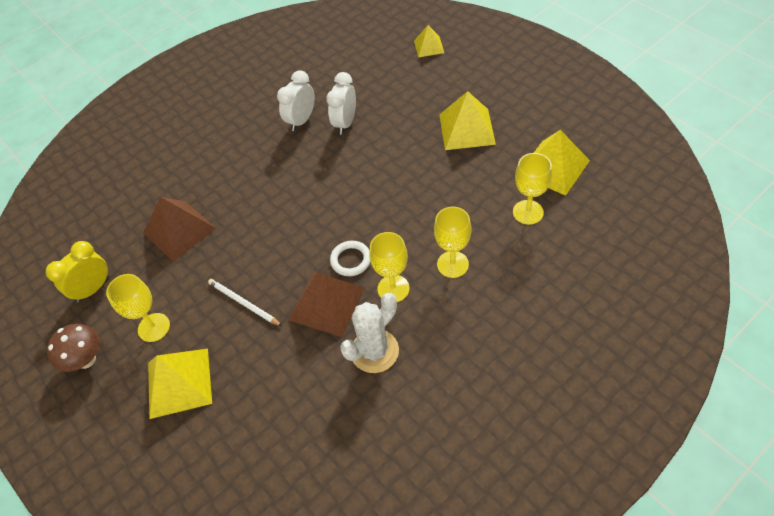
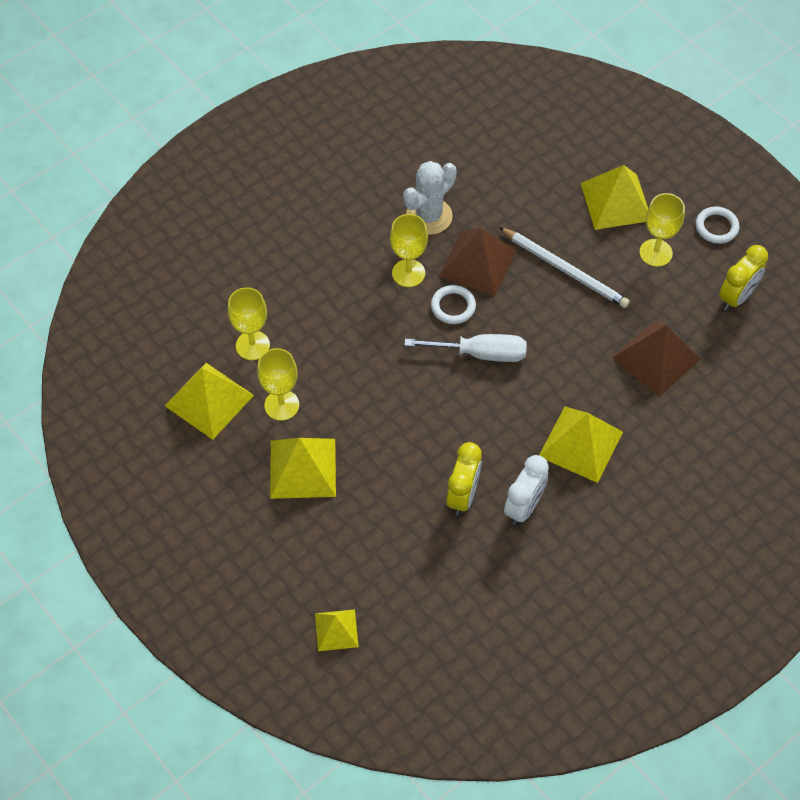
camera: 175 degrees right, 5 degrees up
brown mushroom [47,324,100,372] -> white ring [696,207,740,244]
white pencil [208,279,282,326] -> white pencil [499,227,630,308], size x1.52
white clock [326,72,356,135] -> yellow clock [446,442,482,515]
yellow goblet [434,207,471,278] -> yellow goblet moved to [257,348,299,421]
none -> white screwdriver [404,334,527,362]
none -> yellow pyramid [539,407,623,483]

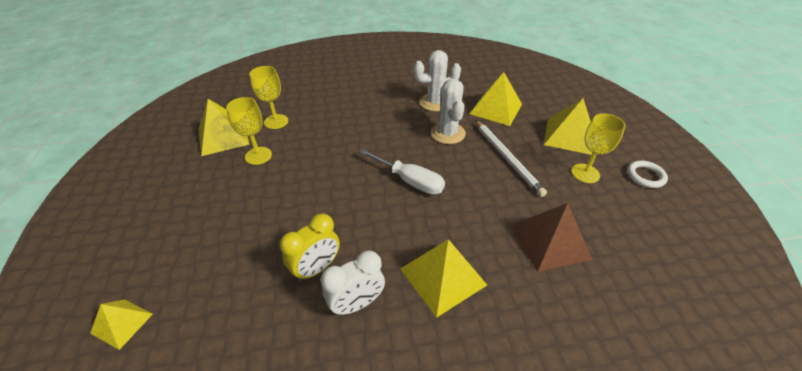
camera: 30 degrees right, 15 degrees down
yellow pyramid [270,438,336,499] -> yellow pyramid moved to [470,72,522,126]
yellow goblet [390,214,428,287] -> none
white ring [431,285,476,324] -> none
brown pyramid [439,228,517,296] -> white cactus [431,79,466,144]
yellow clock [719,245,768,311] -> none

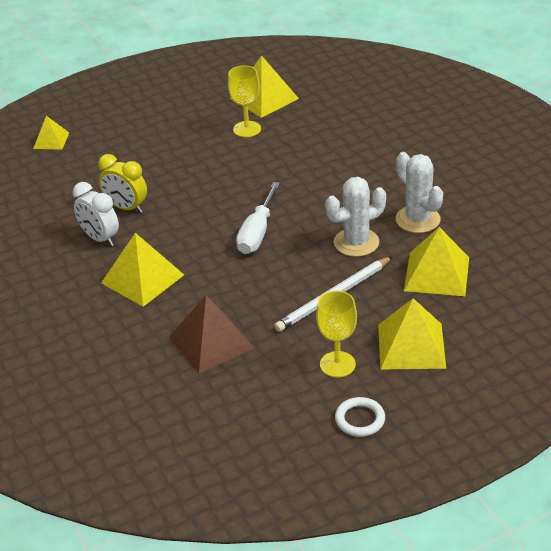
camera: 75 degrees right, 5 degrees down
yellow goblet [249,66,288,129] -> none

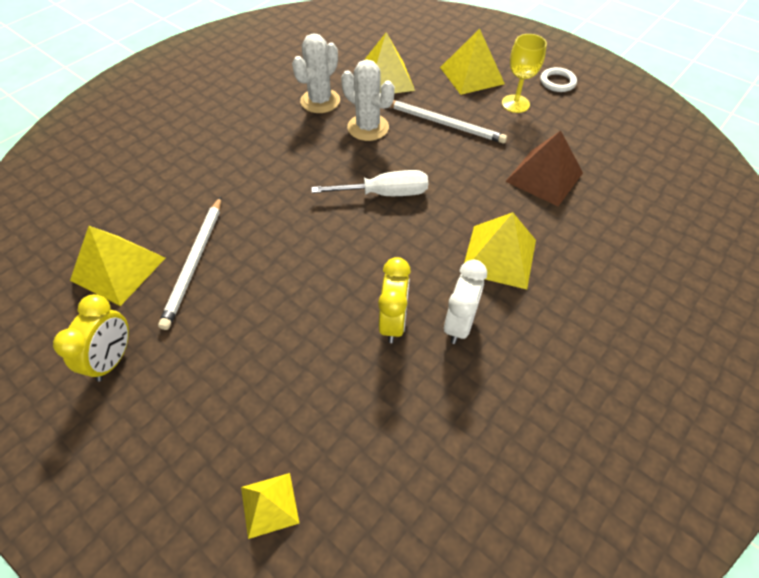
camera: 115 degrees left, 15 degrees up
yellow goblet [228,66,261,137] -> white pencil [158,197,221,330]
none -> yellow clock [53,294,129,382]

